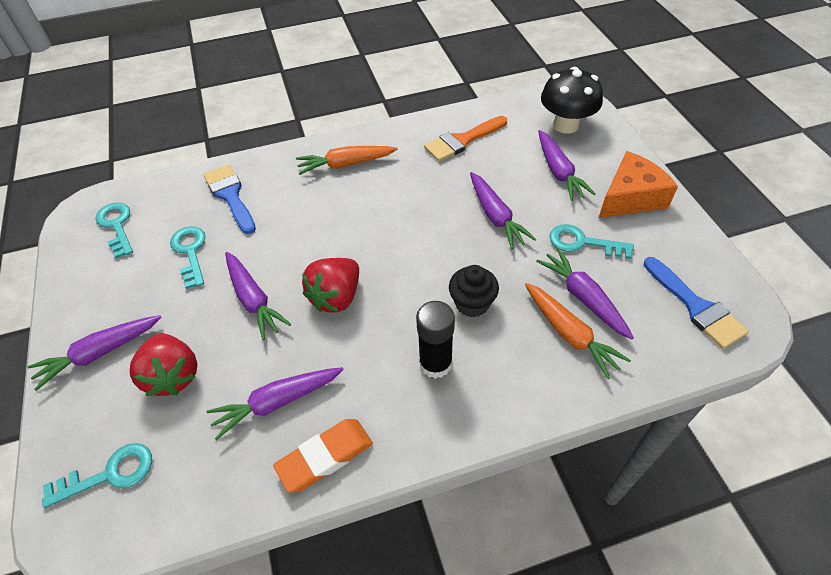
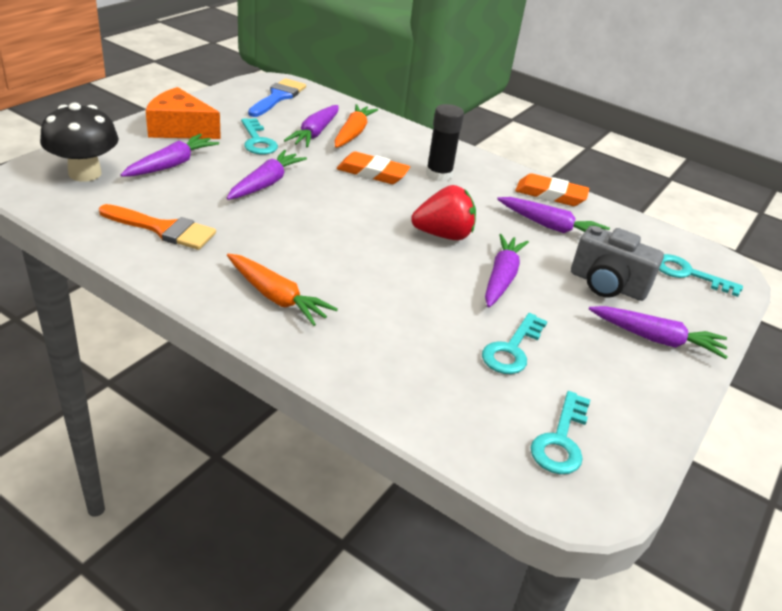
camera: 135 degrees left, 15 degrees down
red strawberry [130,333,198,396] -> grey camera [571,226,664,301]
blue brush [203,164,256,234] -> none
black cupcake [449,265,499,318] -> orange eraser [337,152,410,184]

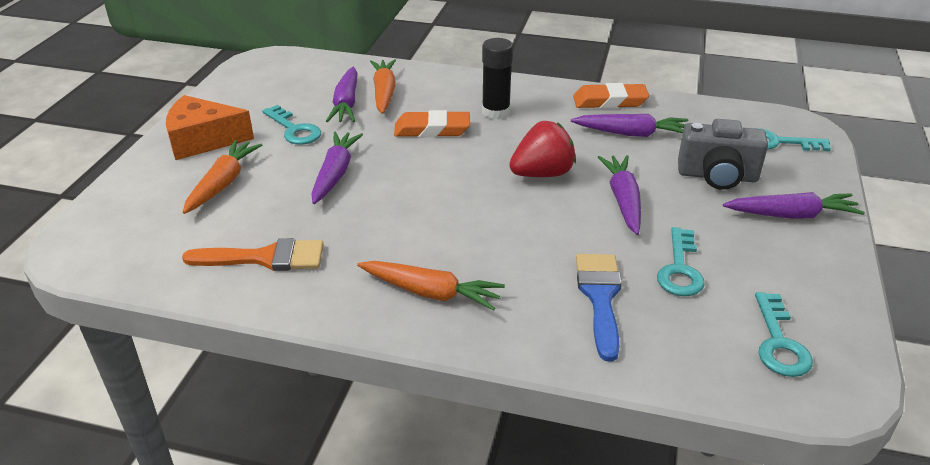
camera: 15 degrees left, 0 degrees up
black mushroom [40,103,119,181] -> none
purple carrot [121,134,219,177] -> orange carrot [183,140,262,214]
blue brush [248,78,306,117] -> blue brush moved to [576,254,622,361]

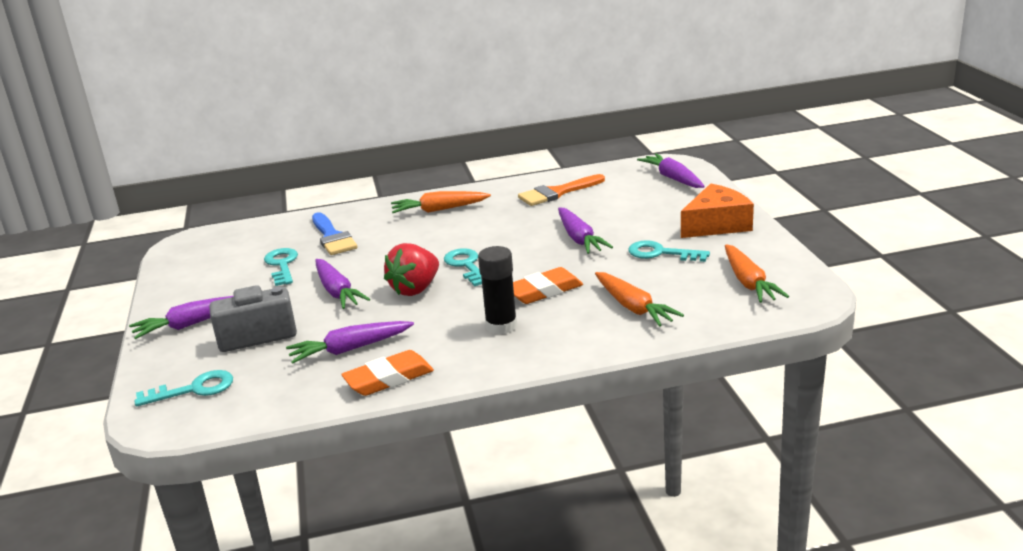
camera: 155 degrees right, 10 degrees down
orange carrot [183,140,262,214] -> orange carrot moved to [725,244,789,303]
purple carrot [326,67,357,122] -> purple carrot moved to [637,154,705,188]
turquoise key [755,292,813,377] -> turquoise key moved to [444,248,482,286]

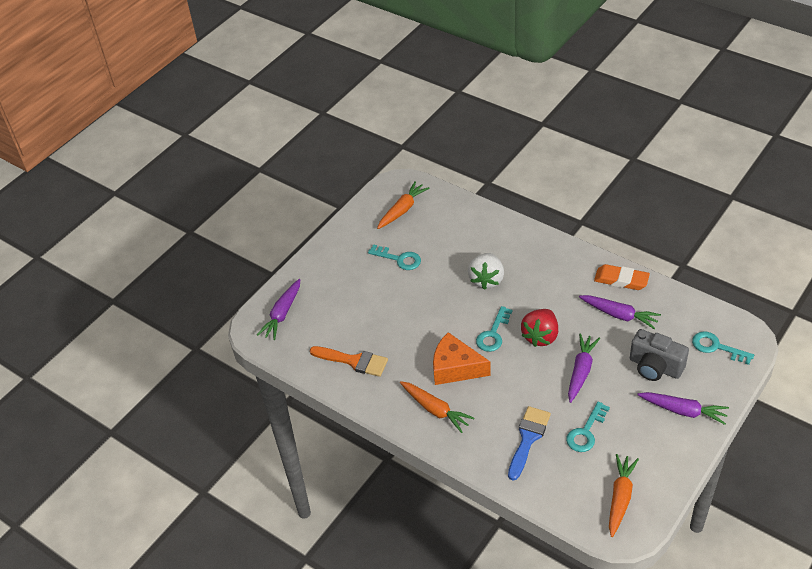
camera: 130 degrees left, 20 degrees up
red strawberry [384,243,439,296] -> red strawberry turned 120 degrees clockwise [521,309,558,347]
black glue stick [478,246,517,335] -> none
orange eraser [513,267,583,304] -> white strawberry [468,253,504,290]
purple carrot [558,207,613,254] -> none
orange carrot [595,272,684,327] -> orange carrot moved to [609,454,639,537]
turquoise key [628,240,710,262] -> turquoise key turned 45 degrees counterclockwise [368,244,421,270]
orange cheese [681,184,754,238] -> orange cheese moved to [433,332,491,385]

